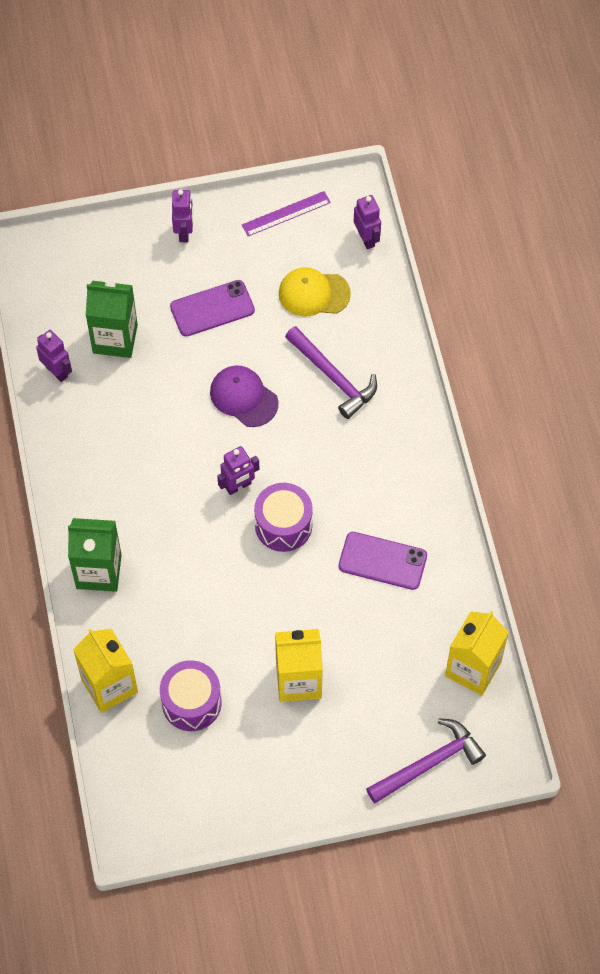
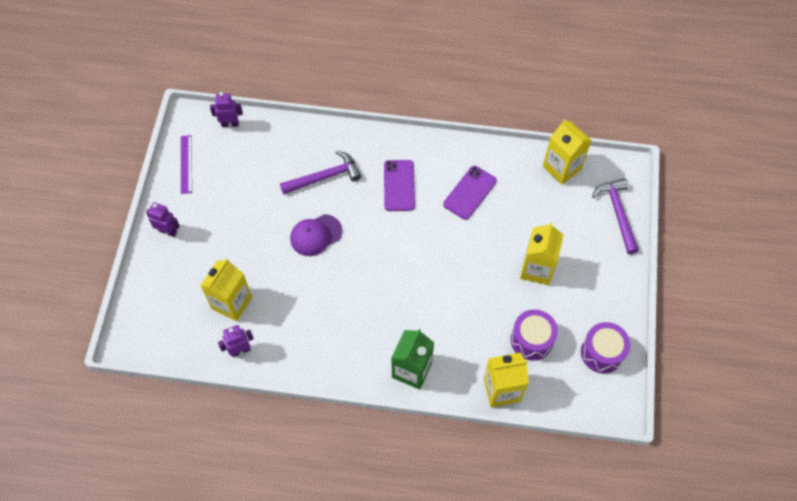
camera: 70 degrees left, 0 degrees up
green carton [86,281,138,358] -> yellow carton [200,258,252,321]
purple phone [170,280,255,337] -> purple phone moved to [384,160,415,211]
purple robot [217,446,259,495] -> none
purple drum [254,483,313,552] -> purple drum moved to [581,322,630,374]
yellow cap [279,267,351,317] -> none

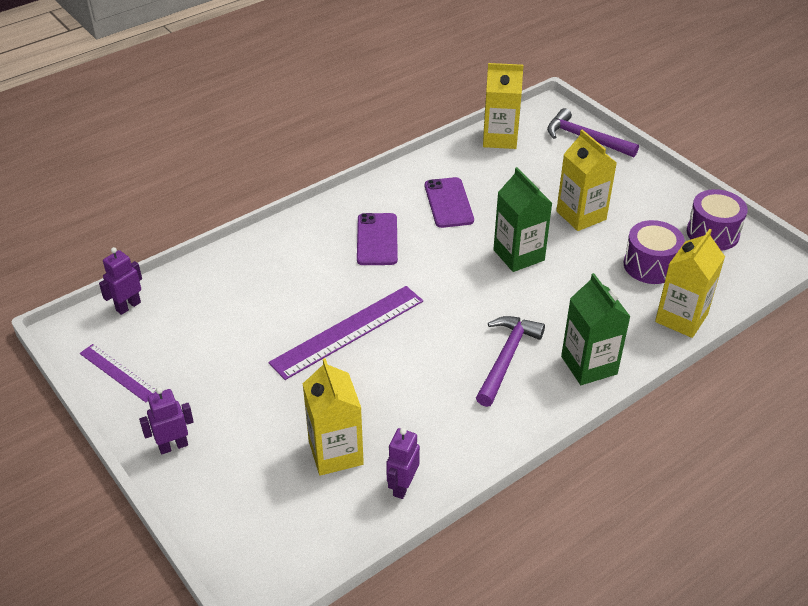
camera: 45 degrees left, 20 degrees down
purple hammer [280,151,361,195] -> purple hammer moved to [476,316,545,407]
purple cap [290,214,342,256] -> purple ruler [269,286,423,380]
purple phone [384,160,415,211] -> purple phone turned 45 degrees clockwise [357,213,398,265]
none -> green carton [493,167,552,272]

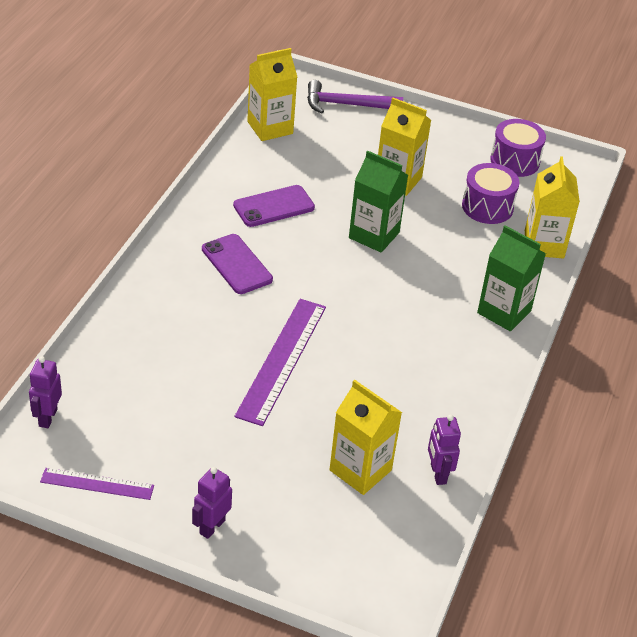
camera: 35 degrees left, 0 degrees up
purple phone [425,177,474,228] -> purple phone turned 75 degrees counterclockwise [233,185,315,227]
purple hammer [476,316,545,407] -> none

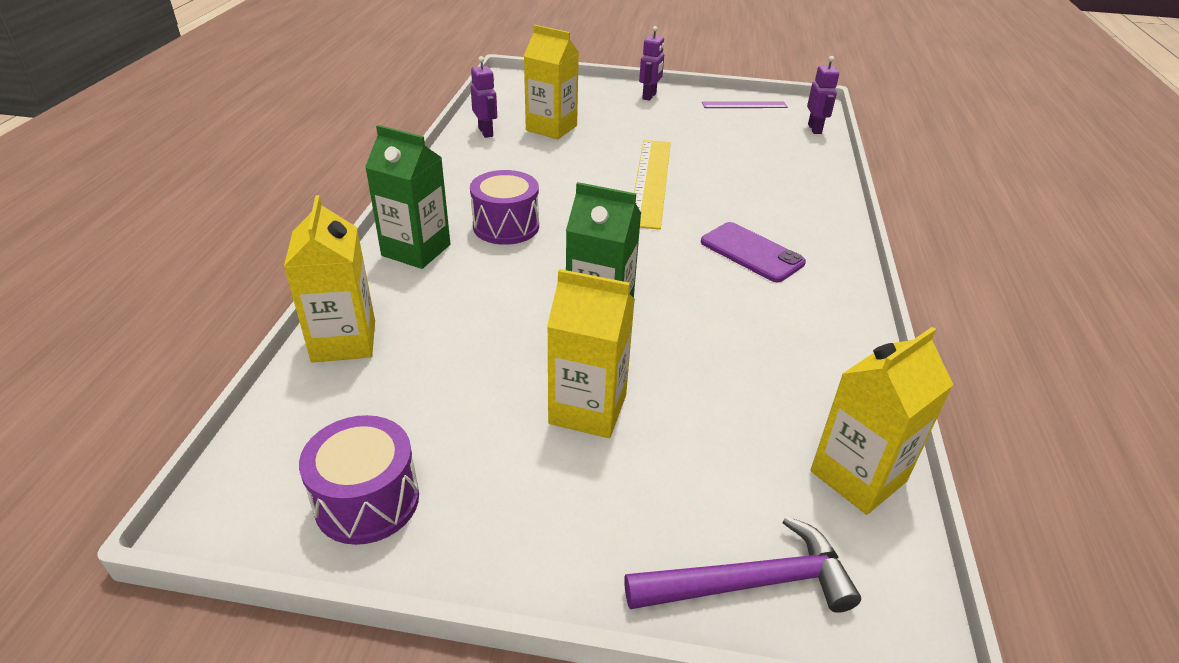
camera: 170 degrees right, 5 degrees down
purple phone [233,185,315,227] -> none
purple ruler [234,299,326,426] -> yellow ruler [634,140,671,230]
purple drum [462,163,519,224] -> purple drum moved to [470,170,539,245]

